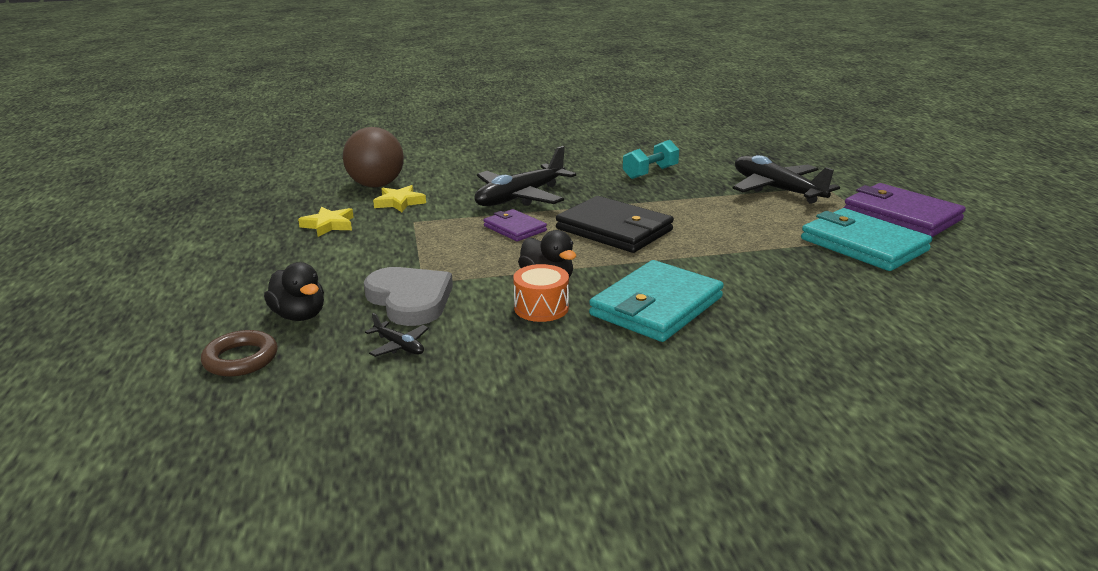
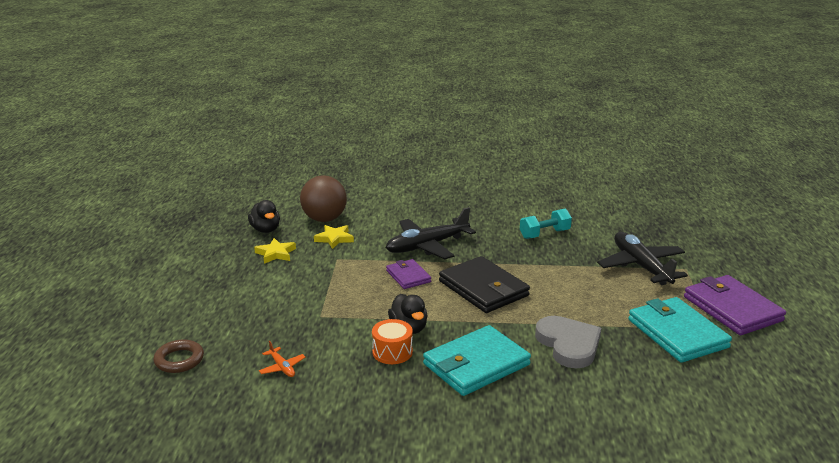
camera: 15 degrees right, 0 degrees up
black duck [264,262,324,321] -> black duck moved to [248,200,280,233]
grey heart [364,267,453,326] -> grey heart moved to [535,316,601,368]
black plane [365,313,429,357] -> orange plane [259,341,306,377]

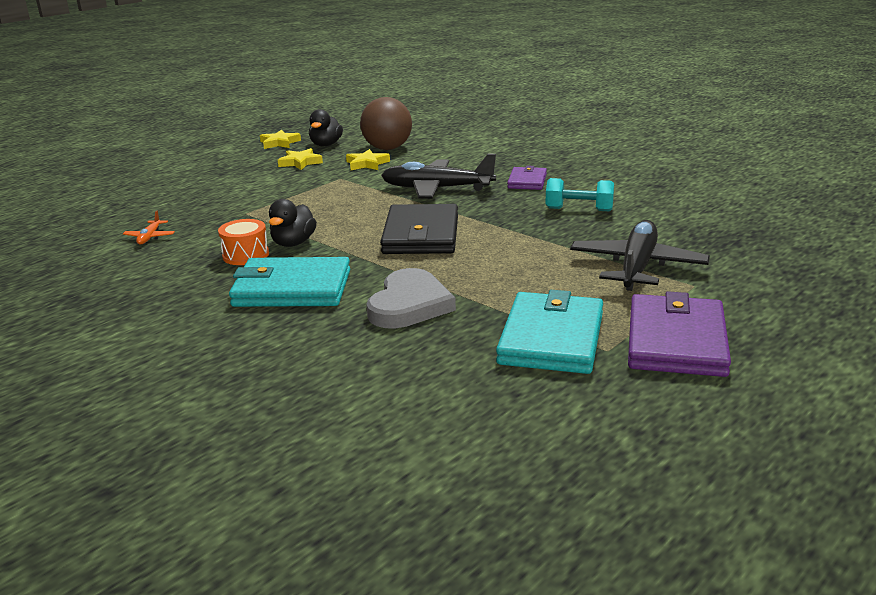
camera: 40 degrees right, 0 degrees up
brown ring [153,339,204,373] -> none
purple wallet [386,259,431,289] -> purple wallet moved to [507,166,547,190]
none -> yellow star [260,130,301,149]

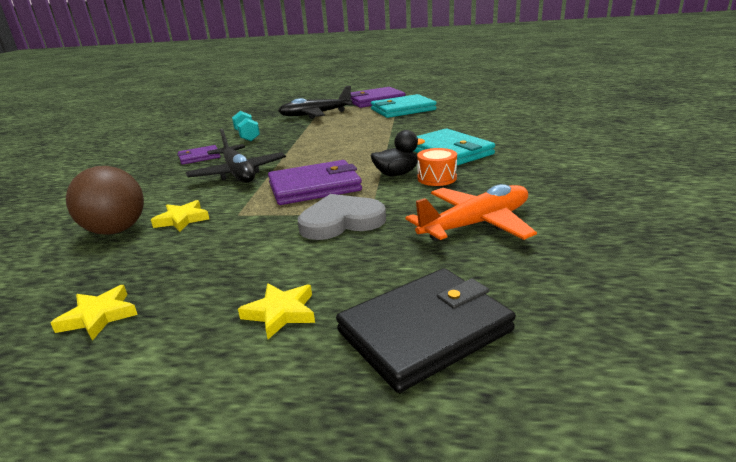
camera: 125 degrees left, 0 degrees up
orange plane [123,210,175,244] -> orange plane [406,184,537,241], size x2.33
yellow star [278,148,323,170] -> yellow star moved to [238,283,315,339]
black duck [309,109,343,146] -> none
grey heart [366,268,456,329] -> grey heart moved to [298,194,386,240]
black wallet [380,204,458,254] -> black wallet moved to [336,268,516,393]
none -> purple wallet [268,160,362,205]

